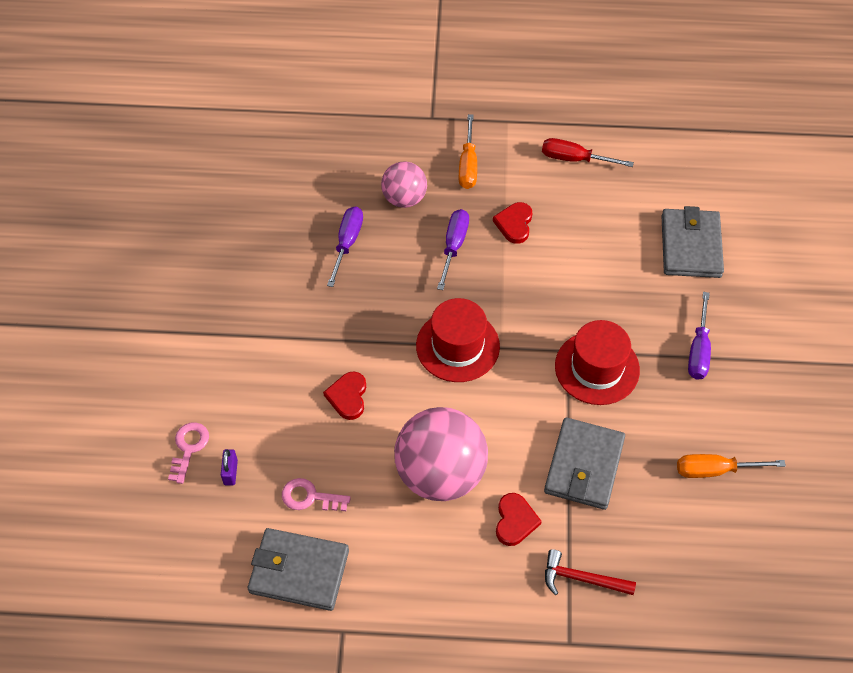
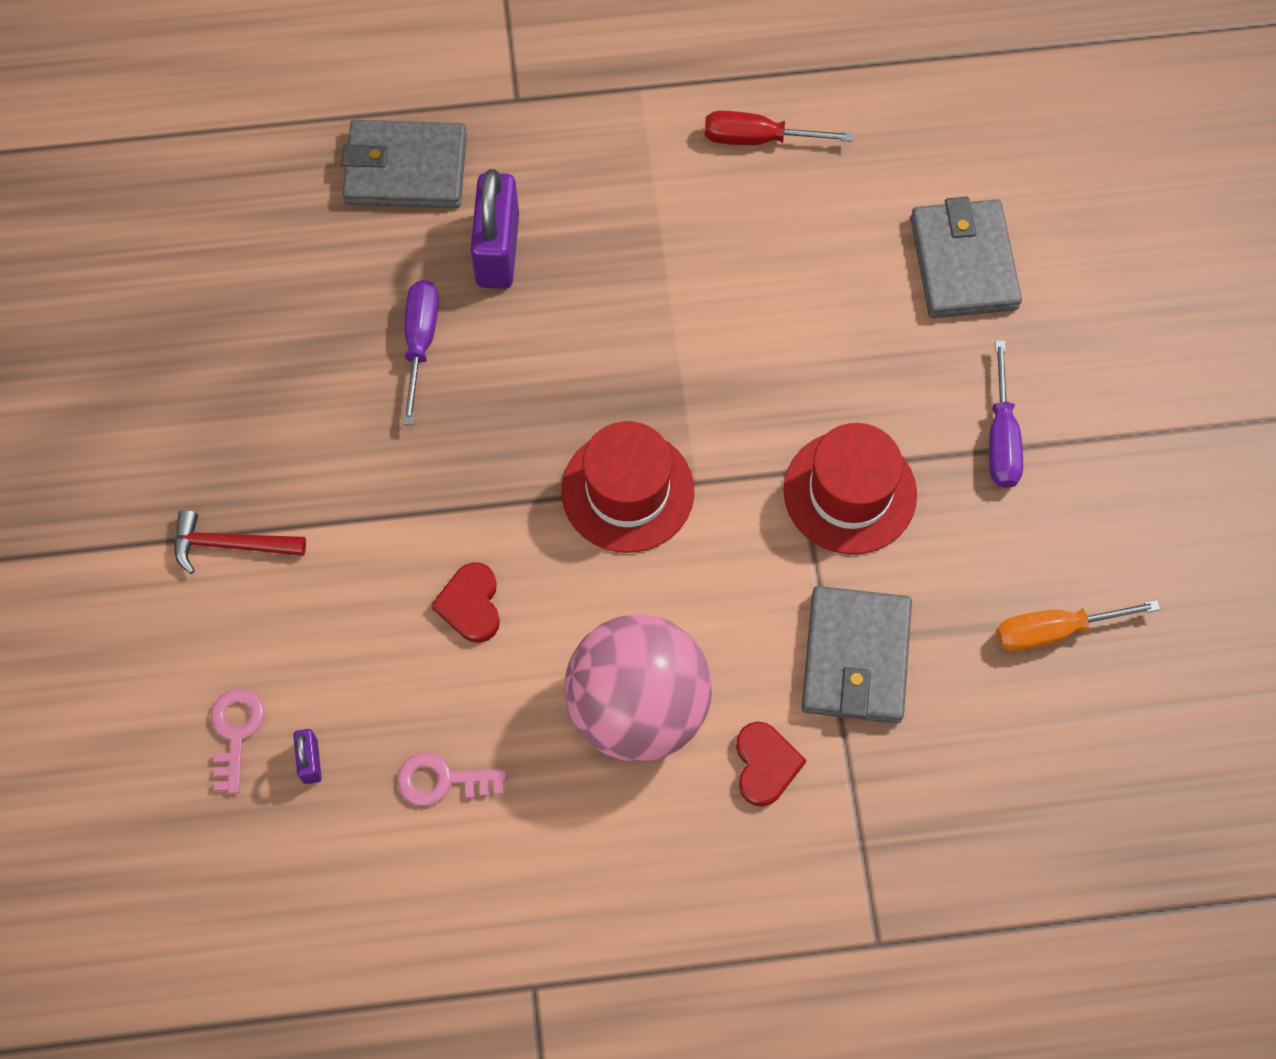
camera: 10 degrees left, 10 degrees up
grey wallet [248,528,349,611] -> grey wallet moved to [341,120,467,208]
pink ball [381,161,427,208] -> purple padlock [470,169,519,289]
purple screwdriver [437,209,469,290] -> none
orange screwdriver [459,114,477,189] -> none
red heart [493,202,532,244] -> none
red hammer [545,549,636,595] -> red hammer moved to [174,510,306,574]

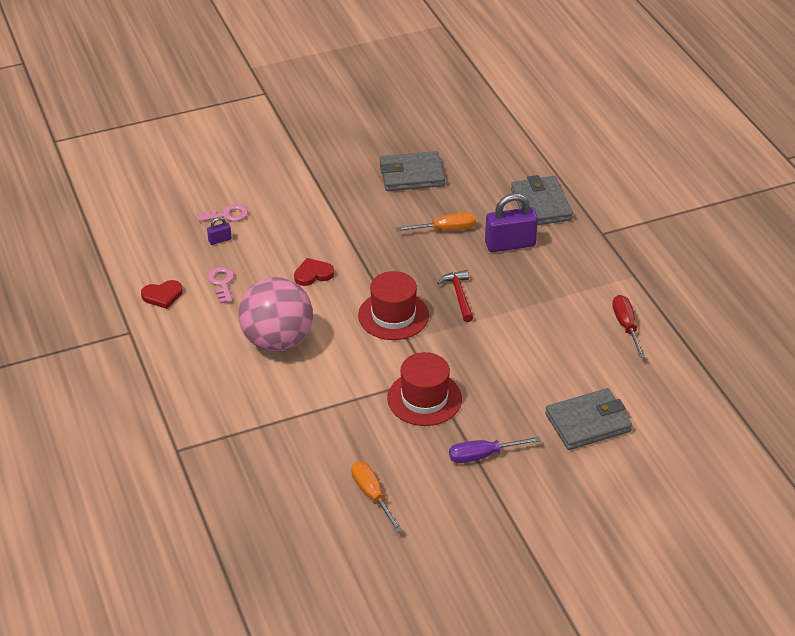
camera: 75 degrees right, 25 degrees down
red hammer [174,510,306,574] -> red hammer moved to [438,270,473,322]
purple screwdriver [403,280,439,425] -> orange screwdriver [396,212,476,231]
red heart [736,721,806,807] -> red heart moved to [141,280,183,309]
grey wallet [802,586,912,724] -> grey wallet moved to [380,151,445,191]

